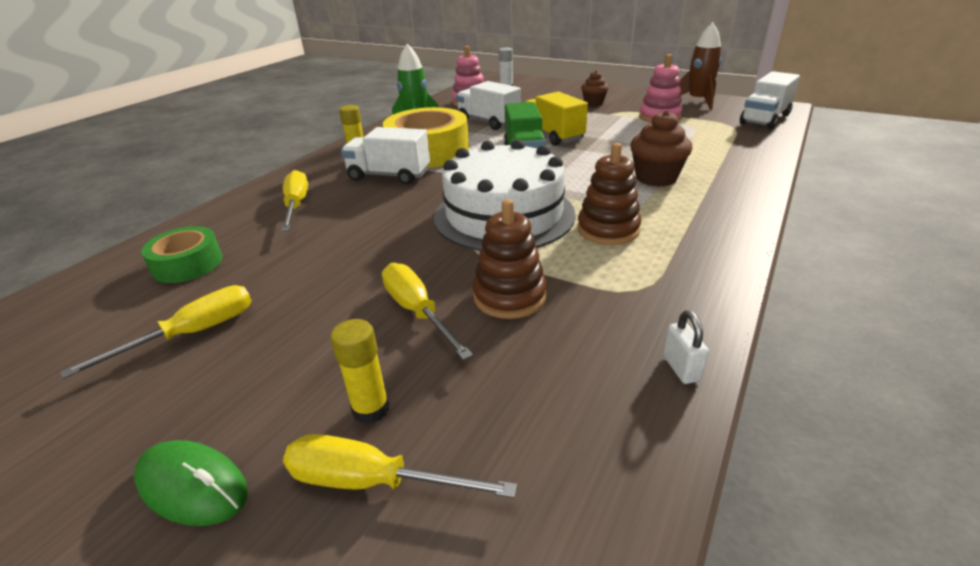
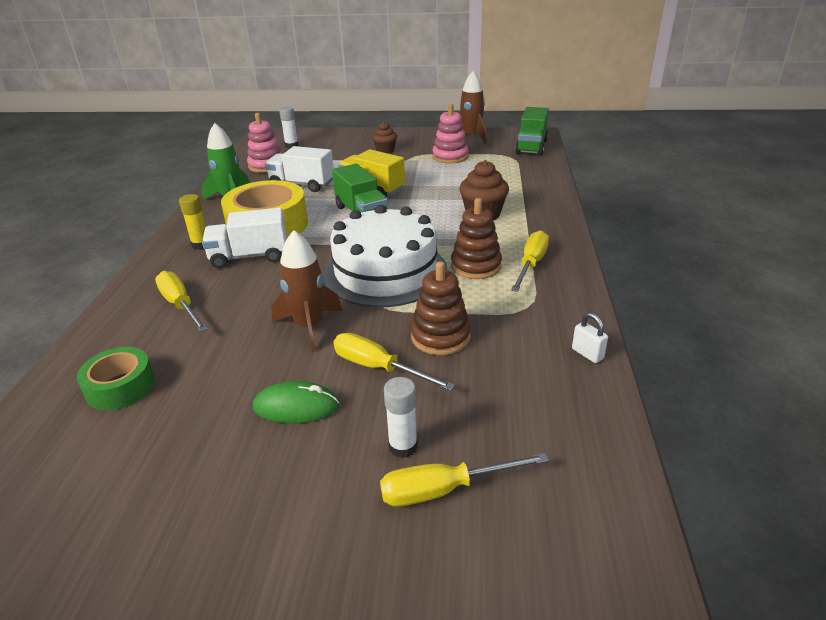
camera: 25 degrees left, 0 degrees up
yellow screwdriver [61,285,252,379] -> yellow screwdriver moved to [511,230,549,292]
green mouse [134,440,248,526] -> green mouse moved to [253,381,339,423]
yellow glue stick [330,319,389,424] -> white glue stick [384,377,418,458]
white truck [740,71,800,129] -> green truck [515,107,549,156]
none -> brown rocket [271,230,342,352]

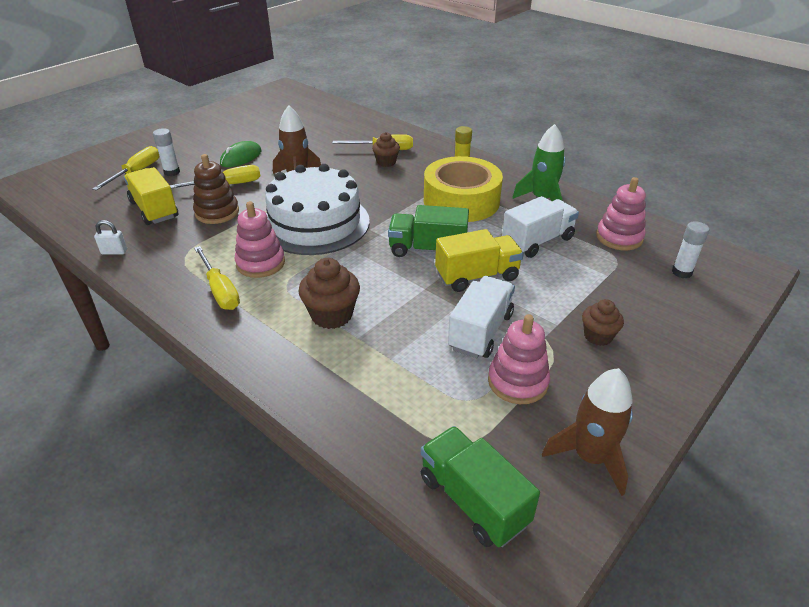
camera: 125 degrees right, 5 degrees up
green tape [77,347,155,410] -> none
white truck [202,208,287,268] -> white truck moved to [448,276,515,358]
brown stacking toy [451,198,502,279] -> pink stacking toy [235,201,285,278]
none -> yellow truck [124,167,178,225]
none -> brown cupcake [372,132,400,167]

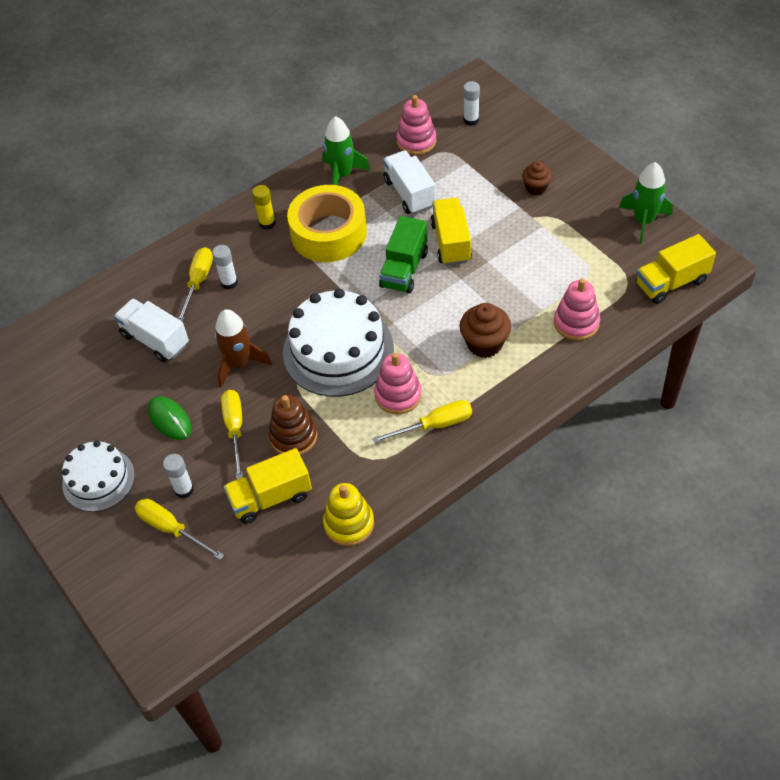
camera: 75 degrees left, 15 degrees up
white padlock [94,220,127,255] -> yellow stacking toy [323,483,374,546]
brown cupcake [372,132,400,167] -> white glue stick [212,245,238,289]
green truck [421,426,540,547] -> yellow truck [636,234,716,304]
white truck [448,276,515,358] -> white truck moved to [114,298,189,362]
pink stacking toy [488,314,550,404] -> pink stacking toy moved to [554,278,600,341]
brown rocket [542,368,633,496] -> green rocket [619,162,673,244]
none -> white cake [62,441,135,512]

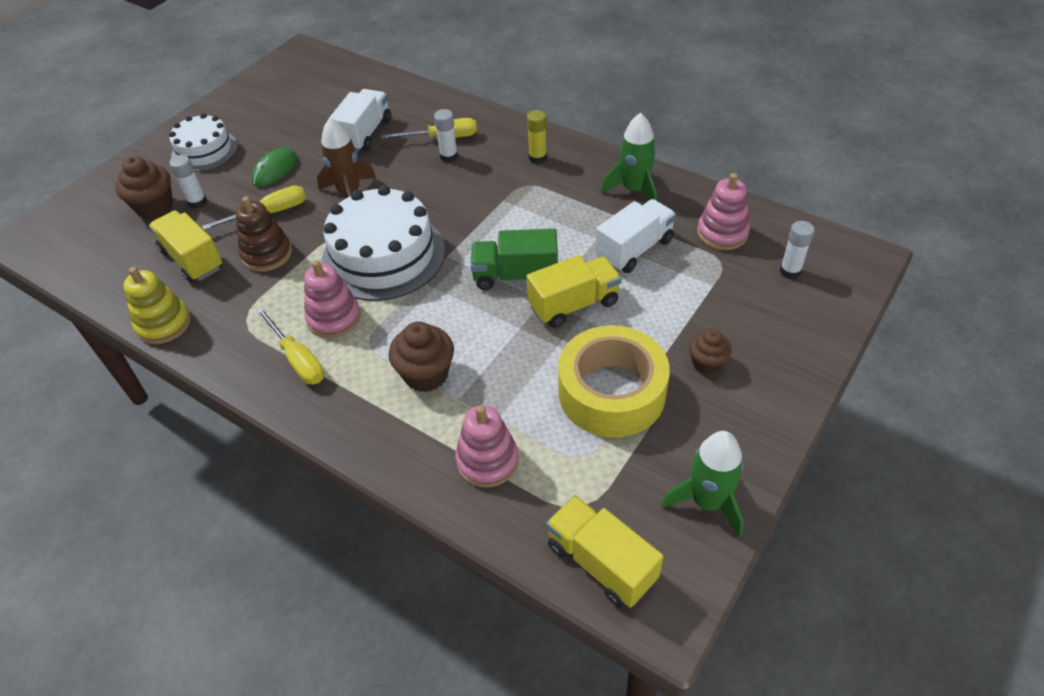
camera: 70 degrees right, 5 degrees down
yellow screwdriver [135,499,224,560] -> brown cupcake [115,156,173,219]
yellow tape [287,185,367,262] -> yellow tape moved to [558,325,670,438]

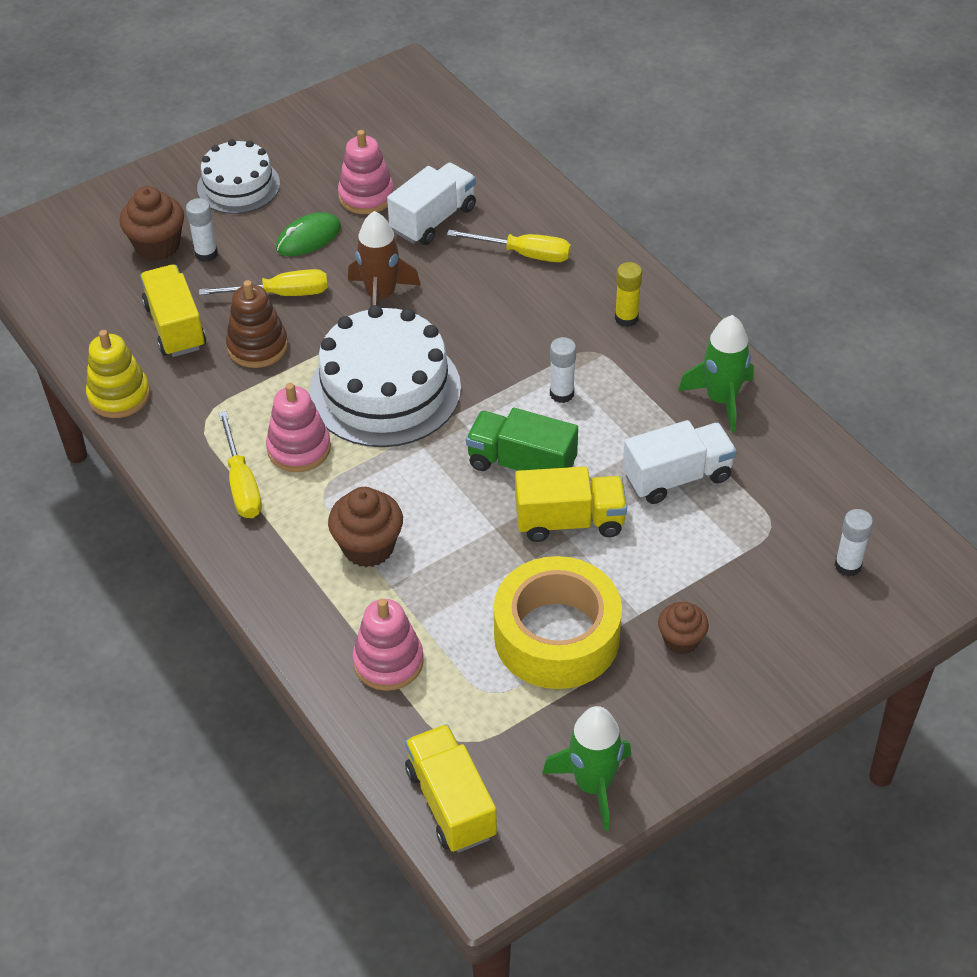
camera: 20 degrees right, 0 degrees up
white glue stick [434,109,458,163] -> white glue stick moved to [550,337,576,403]
pink stacking toy [697,173,750,250] -> pink stacking toy moved to [338,130,394,214]

